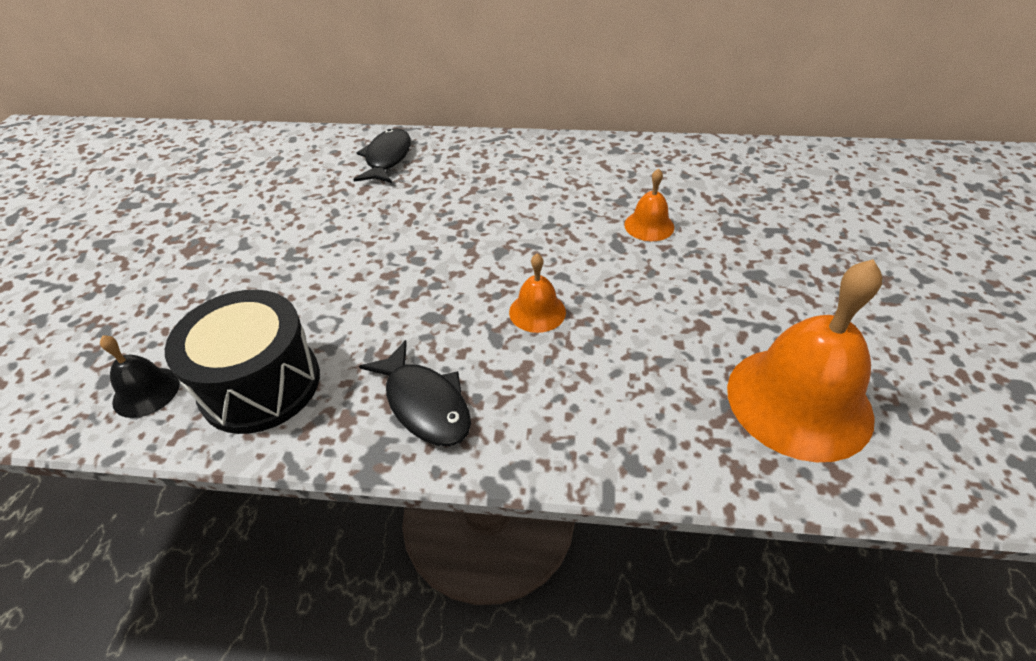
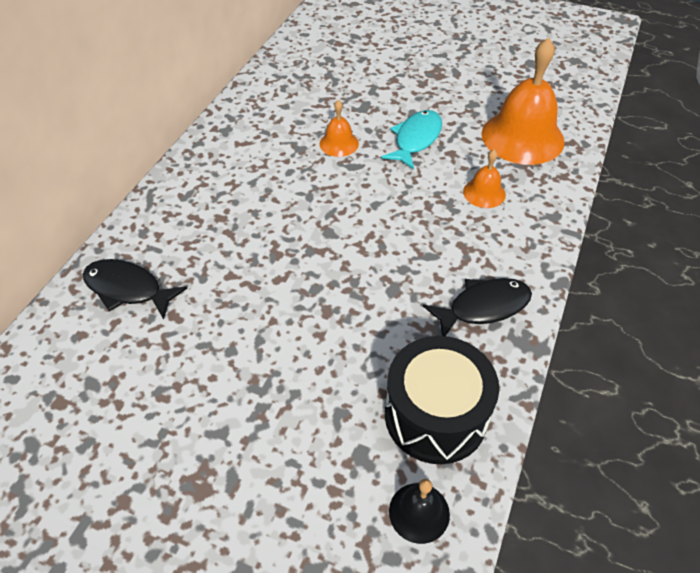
camera: 75 degrees left, 5 degrees up
orange bell [509,253,566,333] -> orange bell moved to [463,150,506,208]
none -> turquoise fish [381,110,442,169]

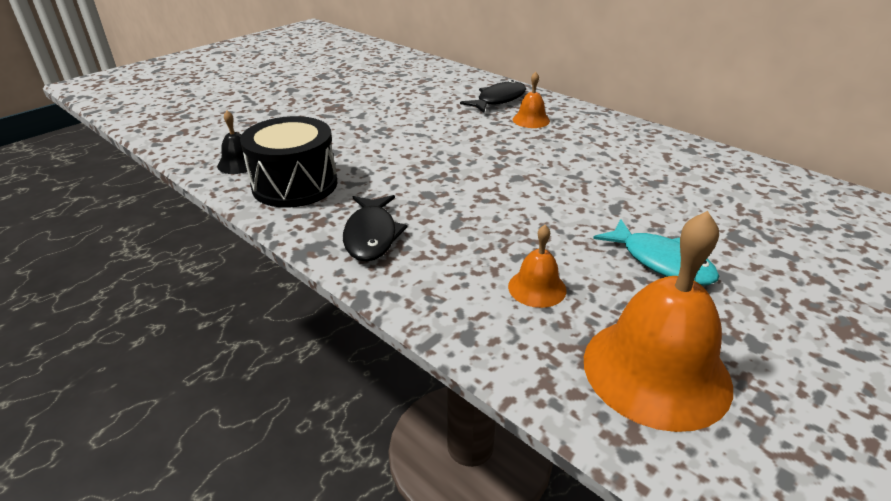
camera: 110 degrees right, 15 degrees down
orange bell [319,100,359,157] -> orange bell moved to [513,72,550,128]

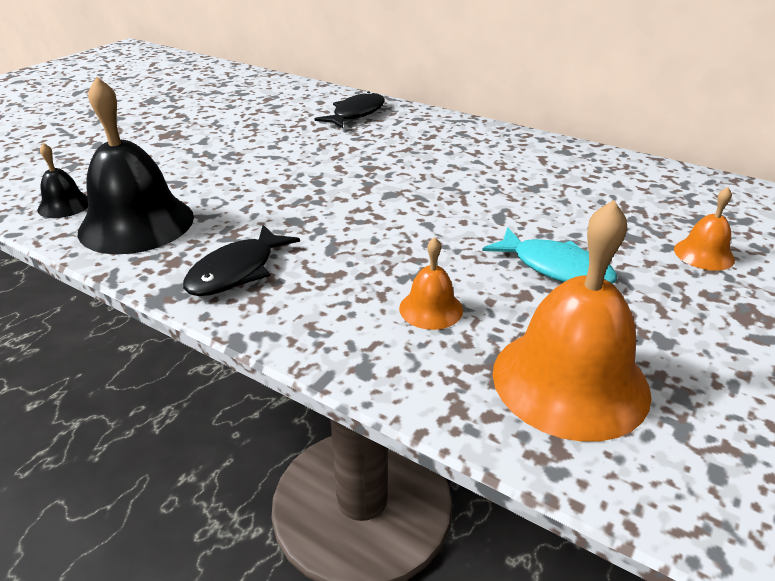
camera: 10 degrees left, 0 degrees up
black drum [240,116,337,208] -> black bell [77,76,194,254]
black fish [343,195,407,262] -> black fish turned 45 degrees clockwise [183,225,300,296]
orange bell [513,72,550,128] -> orange bell moved to [674,187,735,271]

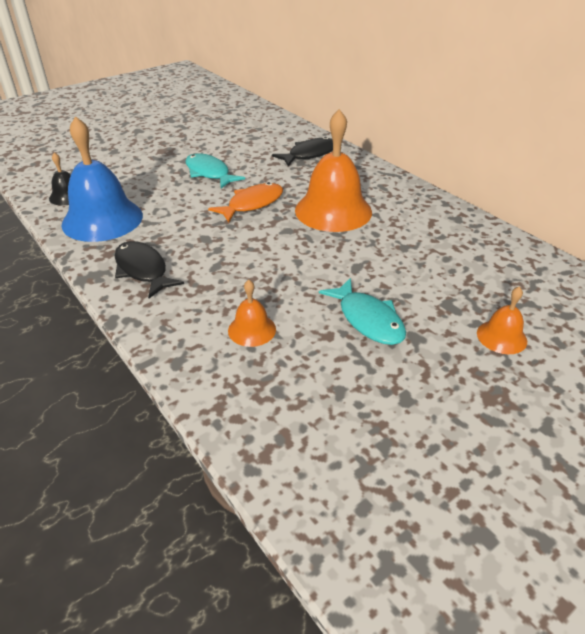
camera: 20 degrees right, 5 degrees up
black bell [77,76,194,254] -> blue bell [61,116,143,242]
black fish [183,225,300,296] -> black fish turned 90 degrees clockwise [115,241,184,298]
orange bell [493,200,652,442] -> orange bell moved to [295,109,372,232]
none -> turquoise fish [185,153,245,188]
none -> orange fish [208,182,283,223]

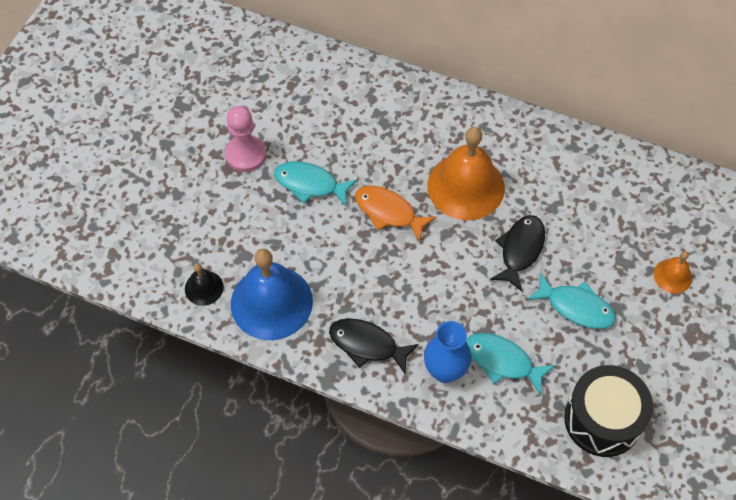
camera: 30 degrees left, 20 degrees up
orange fish [208,182,283,223] -> orange fish turned 75 degrees counterclockwise [355,186,436,242]
orange bell [228,280,276,347] -> turquoise fish [466,333,555,395]
black fish [272,137,333,166] -> black fish moved to [490,215,545,291]
none -> pink pawn [225,106,266,172]
none -> blue vase [424,321,472,383]
none -> black drum [564,365,653,457]

